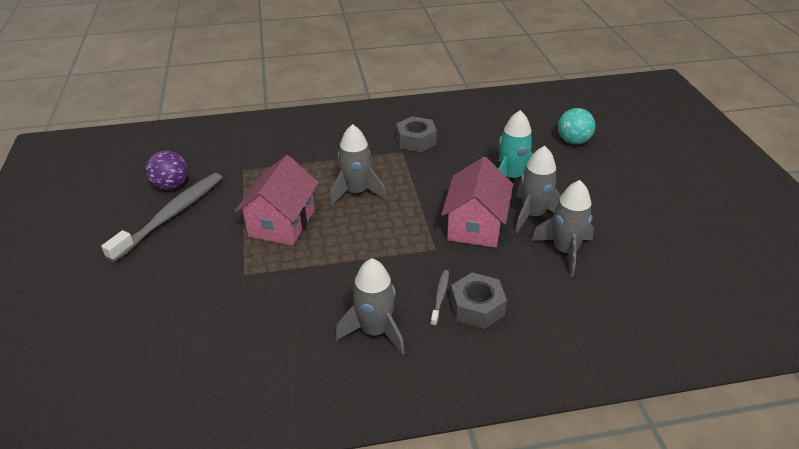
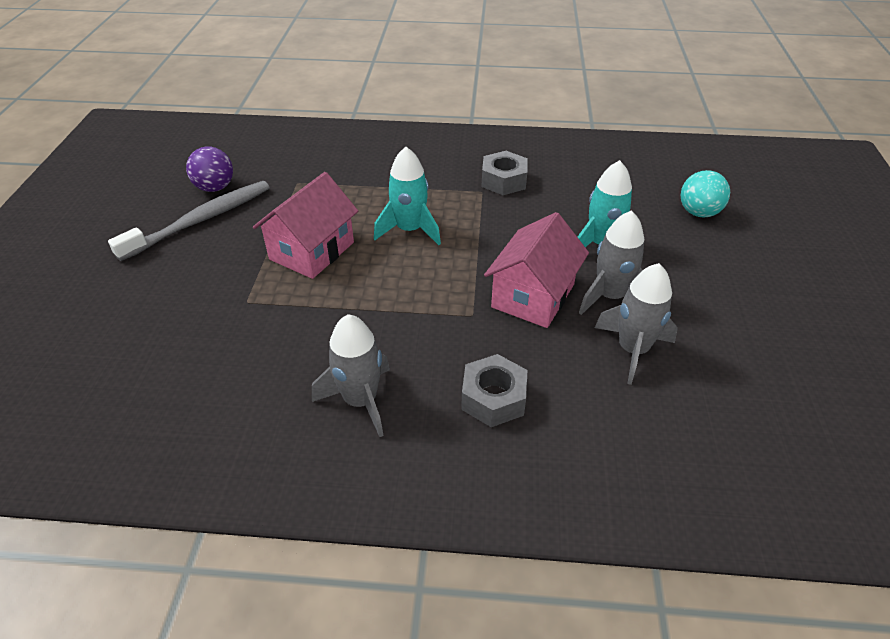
camera: 15 degrees right, 5 degrees up
grey rocket [330,124,387,206] -> turquoise rocket [374,147,441,245]
grey toothbrush [430,270,449,326] -> none

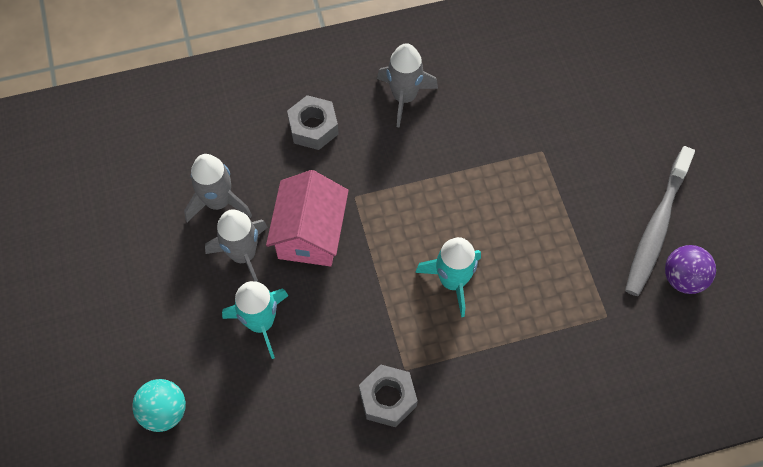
camera: 160 degrees right, 20 degrees up
pink house [253,172,358,279] -> none

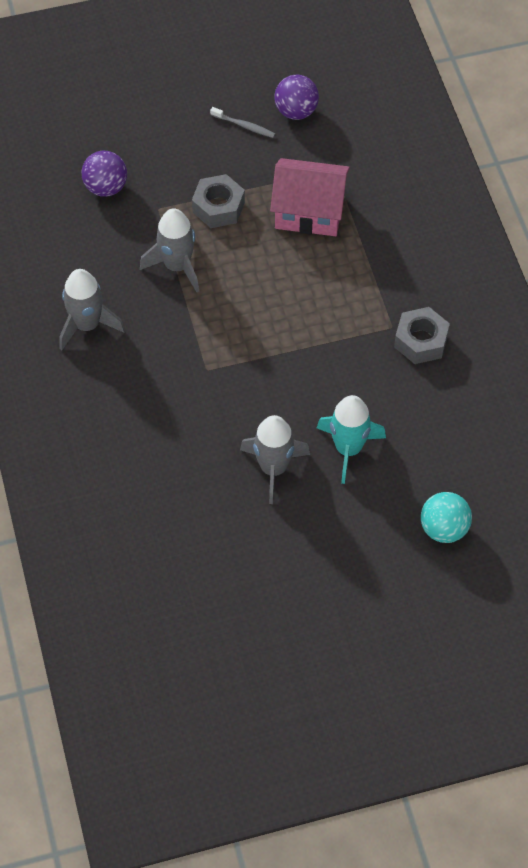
camera: 90 degrees left, 5 degrees down
grey rocket [184,154,252,222] -> grey rocket moved to [140,208,199,292]
pink house [266,170,349,266] -> pink house moved to [270,158,350,236]
grey nut [287,95,338,150] -> grey nut moved to [192,174,245,228]
turquoise rocket [415,237,481,317] -> none
grey toothbrush [625,146,695,296] -> grey toothbrush [210,107,275,138], size x0.44
none -> purple ball [81,151,127,197]

